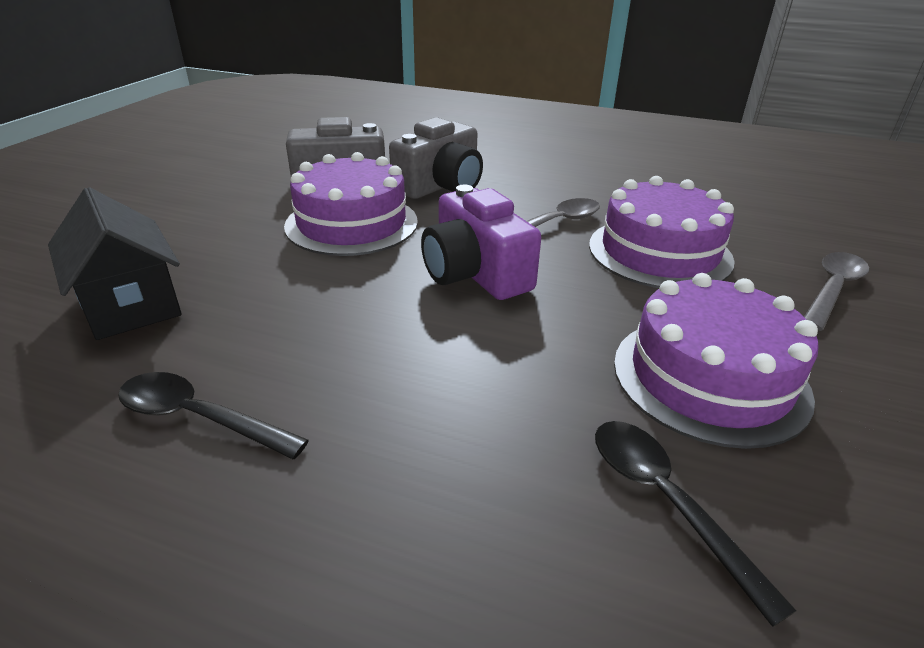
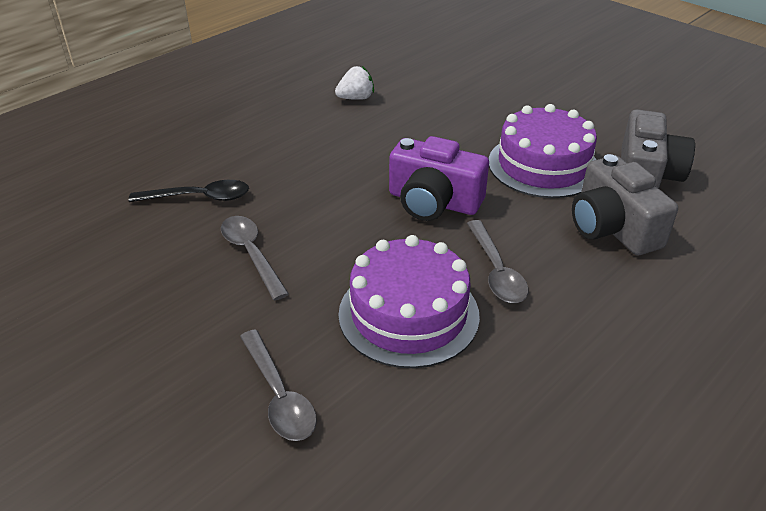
camera: 115 degrees right, 5 degrees up
black house [48,187,182,340] -> none
black spoon [118,372,309,459] -> white strawberry [335,66,374,100]
purple camera [421,185,541,300] -> purple camera turned 150 degrees counterclockwise [389,136,489,221]
purple cake [614,273,819,449] -> grey spoon [221,216,289,300]

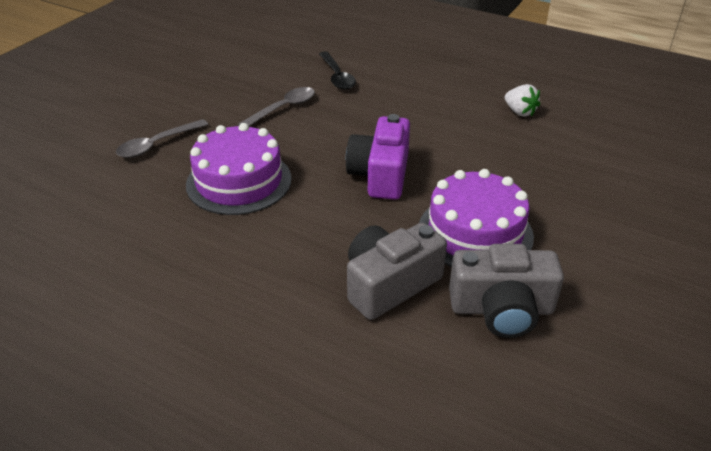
camera: 75 degrees right, 0 degrees up
grey spoon [467,220,528,303] -> none

